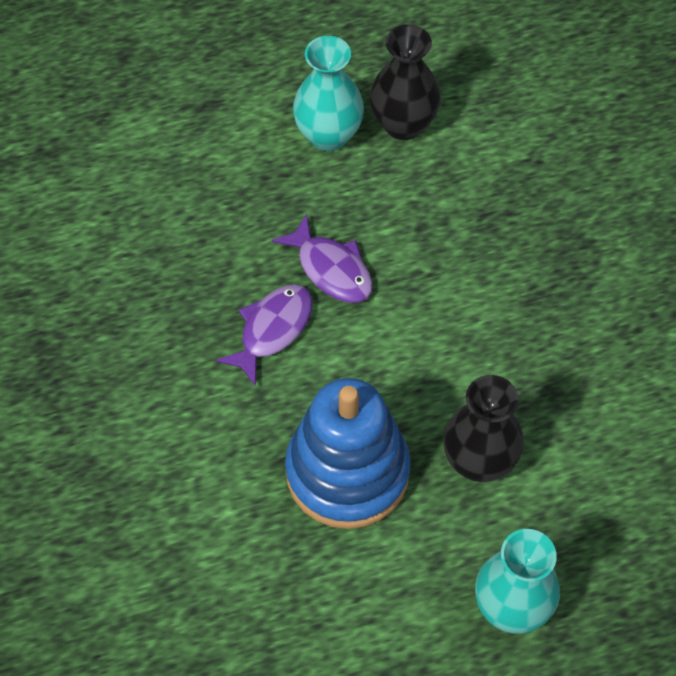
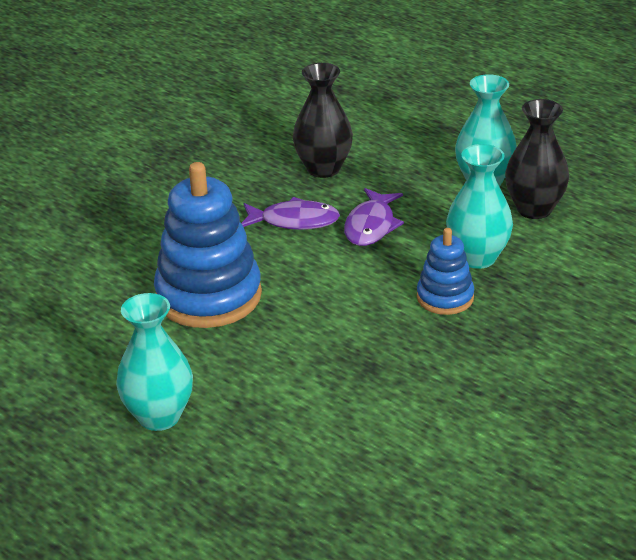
camera: 60 degrees right, 25 degrees down
black vase [443,375,524,482] -> black vase moved to [293,63,353,178]
none -> blue stacking toy [417,228,474,315]
none -> turquoise vase [446,144,513,269]

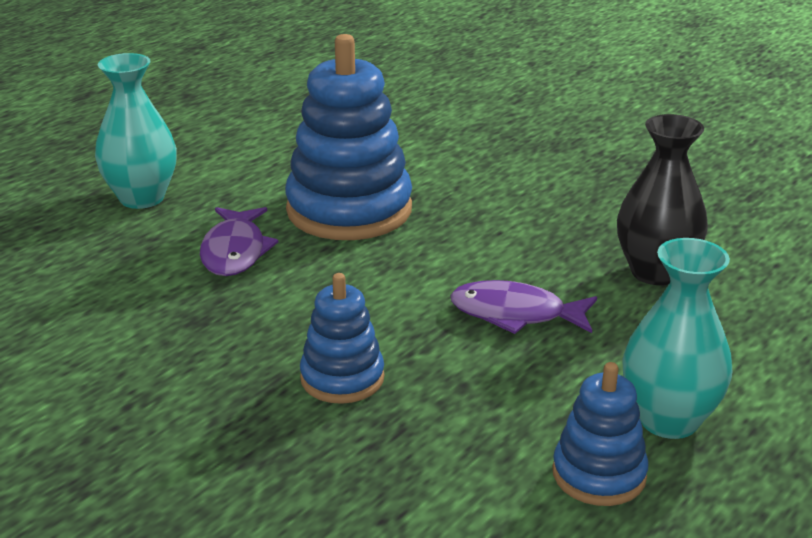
camera: 85 degrees right, 5 degrees down
purple fish [241,197,340,230] -> purple fish moved to [200,207,278,276]
turquoise vase [446,144,513,269] -> none
black vase [505,99,569,219] -> blue stacking toy [552,362,648,506]

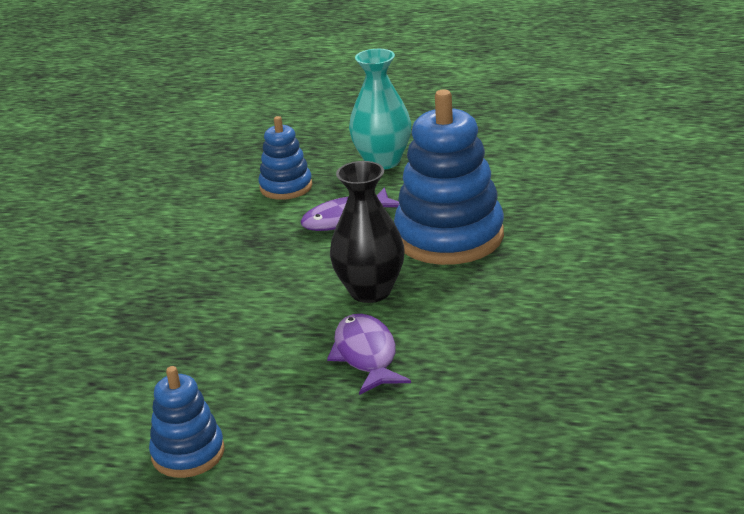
camera: 65 degrees right, 0 degrees up
blue stacking toy [300,273,384,404] -> blue stacking toy moved to [258,116,312,200]
black vase [617,114,708,285] -> black vase moved to [330,161,405,303]
turquoise vase [622,238,732,439] -> none

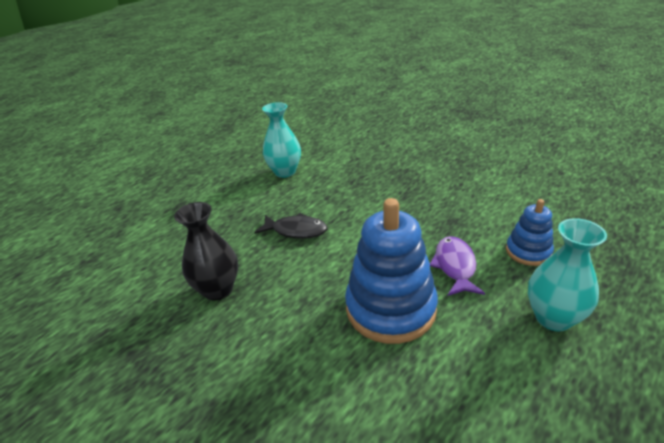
camera: 120 degrees right, 5 degrees up
blue stacking toy [149,366,225,478] -> turquoise vase [262,102,301,178]
purple fish [327,314,411,395] -> black fish [254,213,327,239]
black vase [330,161,405,303] -> black vase moved to [174,202,238,301]

